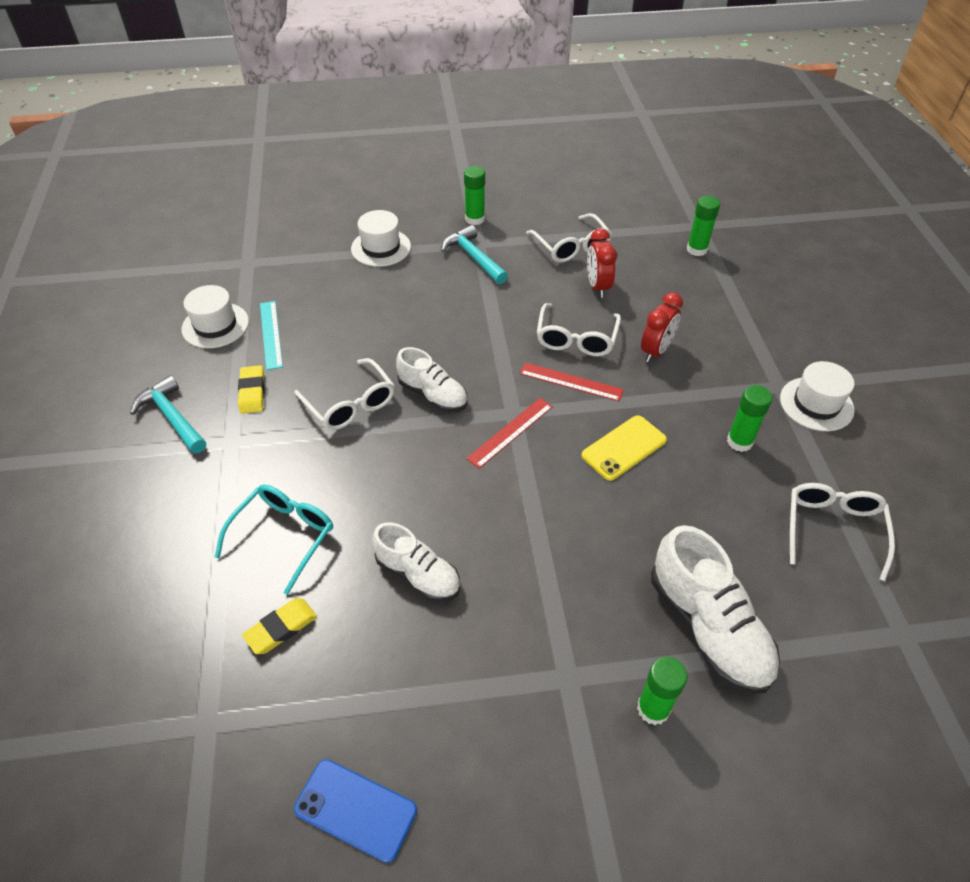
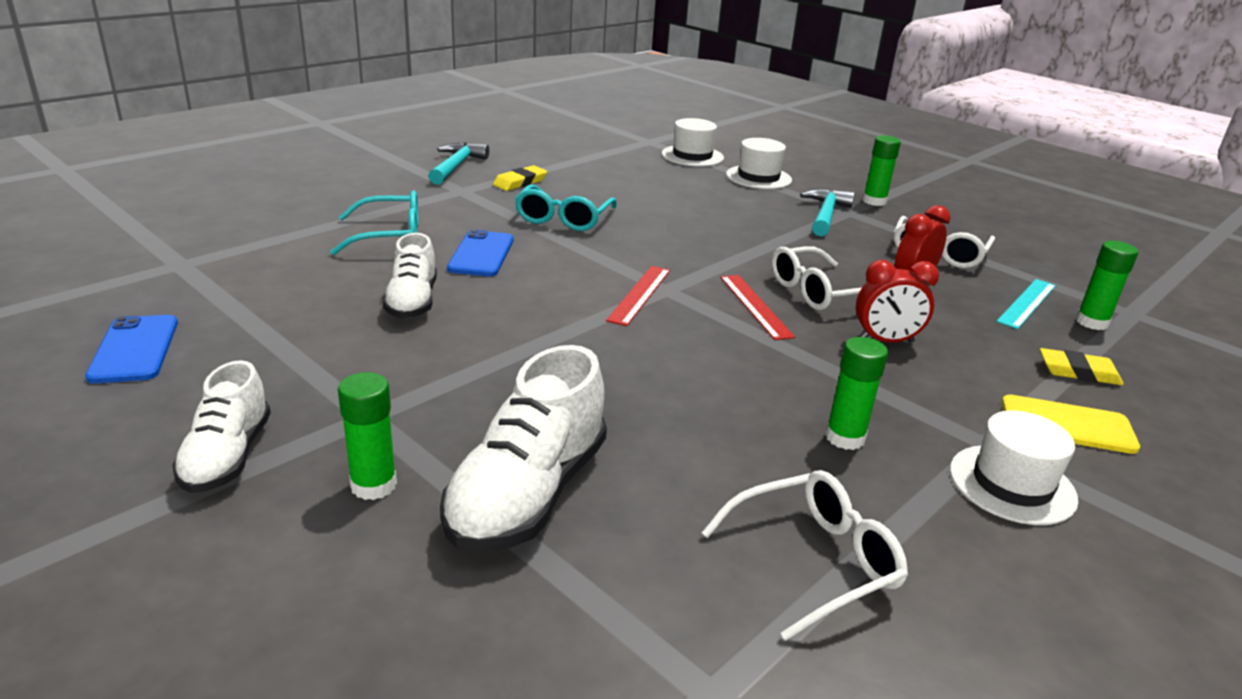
camera: 50 degrees right, 20 degrees down
white hat [182,285,249,348] -> white hat moved to [662,118,724,167]
yellow eraser [242,599,317,654] -> yellow eraser moved to [1040,348,1123,385]
turquoise ruler [260,301,283,370] -> turquoise ruler moved to [996,279,1056,329]
white glasses [294,358,395,430] -> turquoise glasses [515,184,616,231]
white shoe [396,347,467,412] -> white shoe moved to [172,360,271,493]
red ruler [466,398,553,469] -> red ruler turned 75 degrees counterclockwise [606,266,670,326]
yellow phone [581,415,667,481] -> yellow phone moved to [1002,395,1140,454]
none -> blue phone [447,230,513,276]

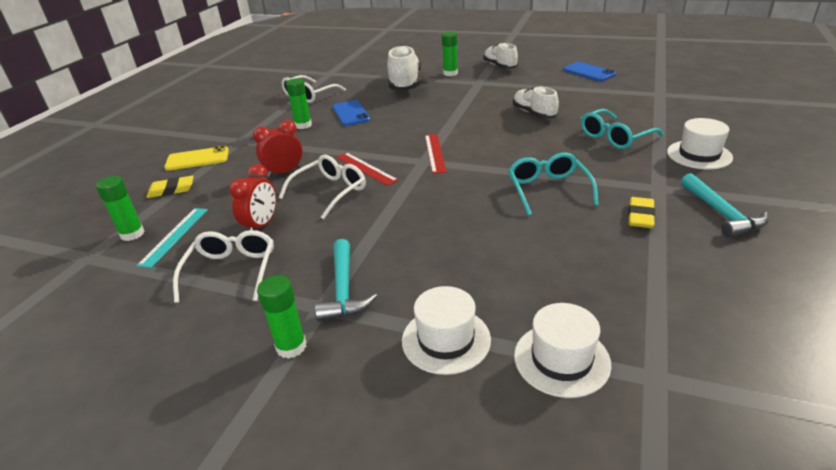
camera: 160 degrees right, 5 degrees up
blue phone [447,230,513,276] -> blue phone moved to [332,100,370,126]
white hat [950,410,1078,525] -> white hat moved to [667,118,733,169]

